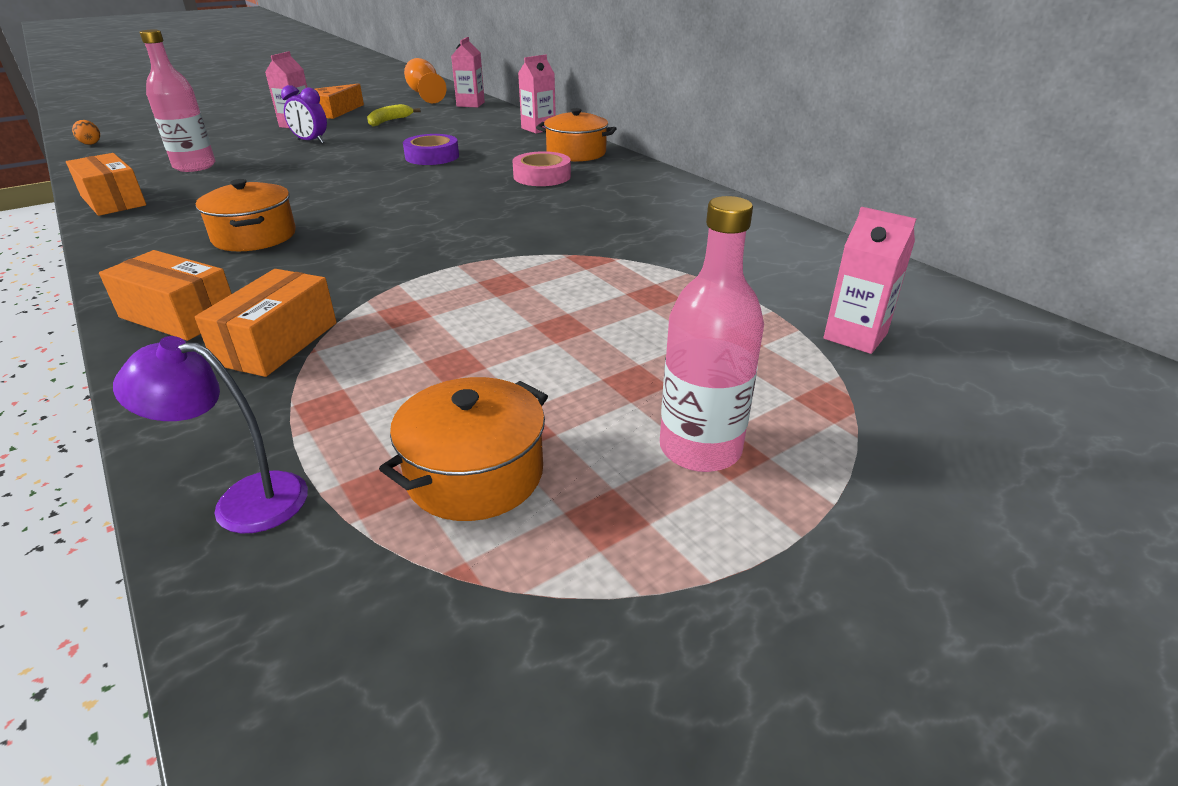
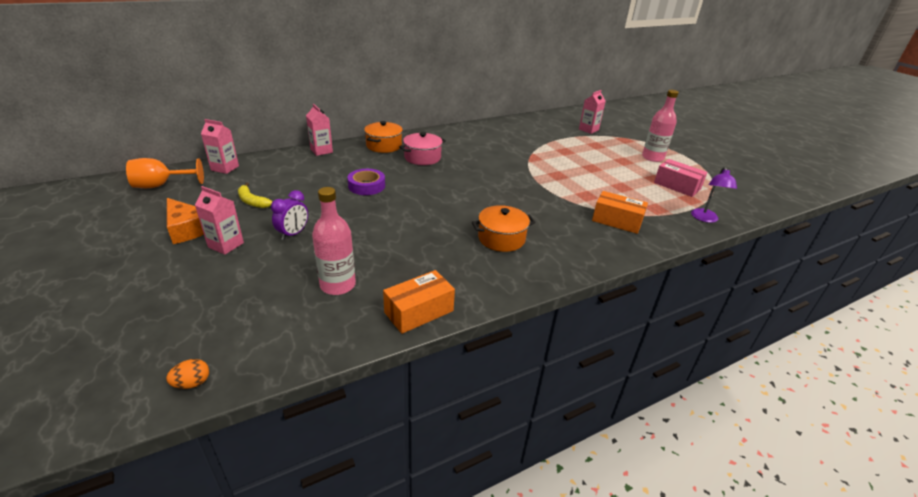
camera: 85 degrees left, 0 degrees up
orange box [99,250,232,341] -> none
orange pot [379,377,548,521] -> pink box [654,159,708,197]
pink tape [513,151,571,186] -> pink pot [399,132,446,165]

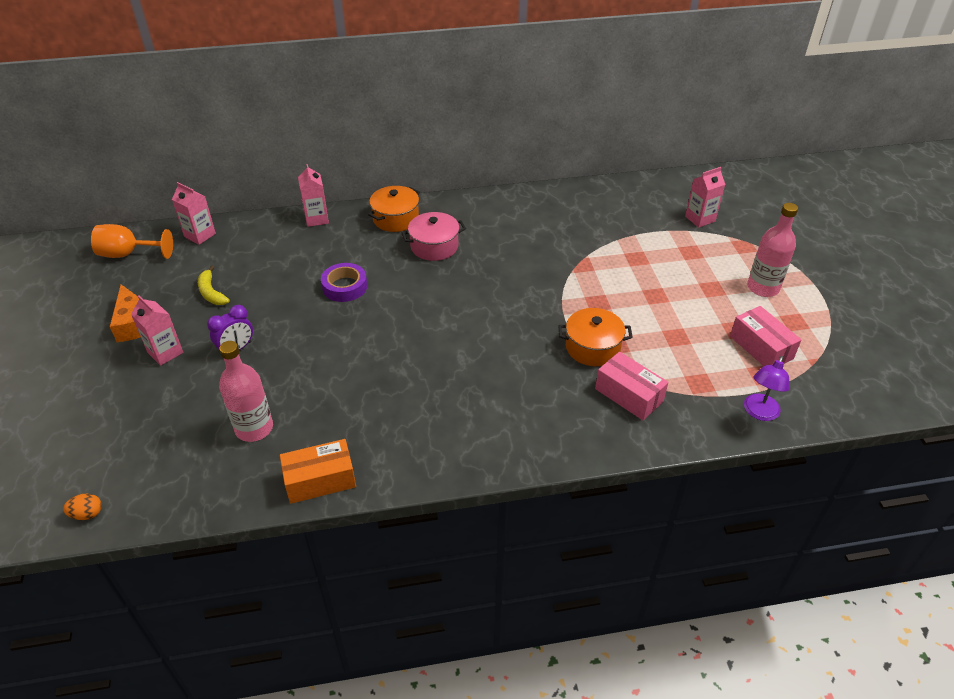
camera: 20 degrees right, 10 degrees up
orange pot [472,205,535,252] -> orange pot moved to [558,308,633,366]
orange box [592,191,648,234] -> pink box [595,352,668,420]

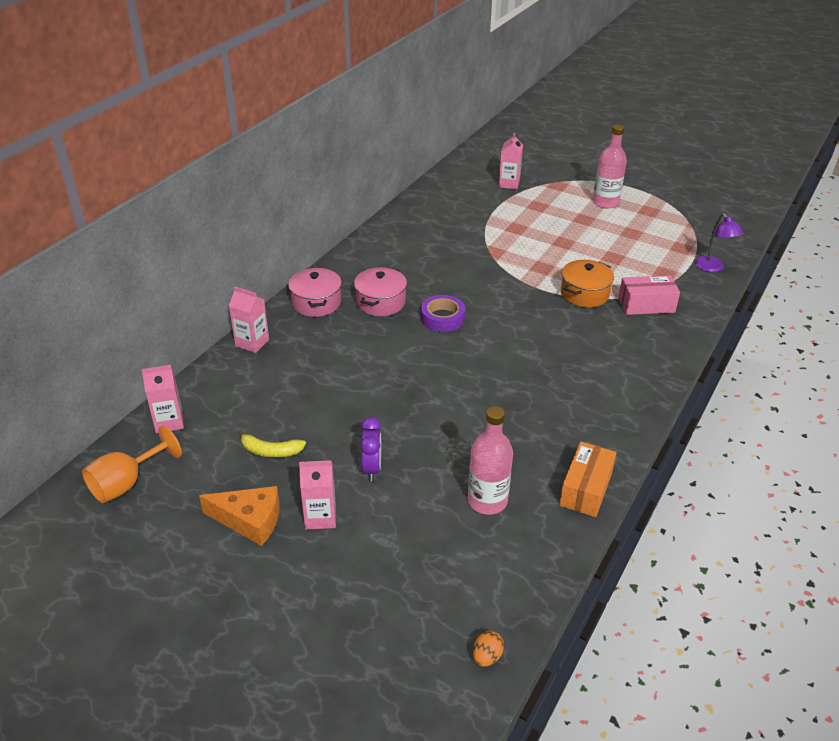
camera: 50 degrees left, 5 degrees down
purple tape [321,263,367,302] -> purple tape moved to [421,295,465,332]
orange pot [368,186,420,232] -> pink pot [288,267,342,317]
pink box [730,306,802,366] -> none

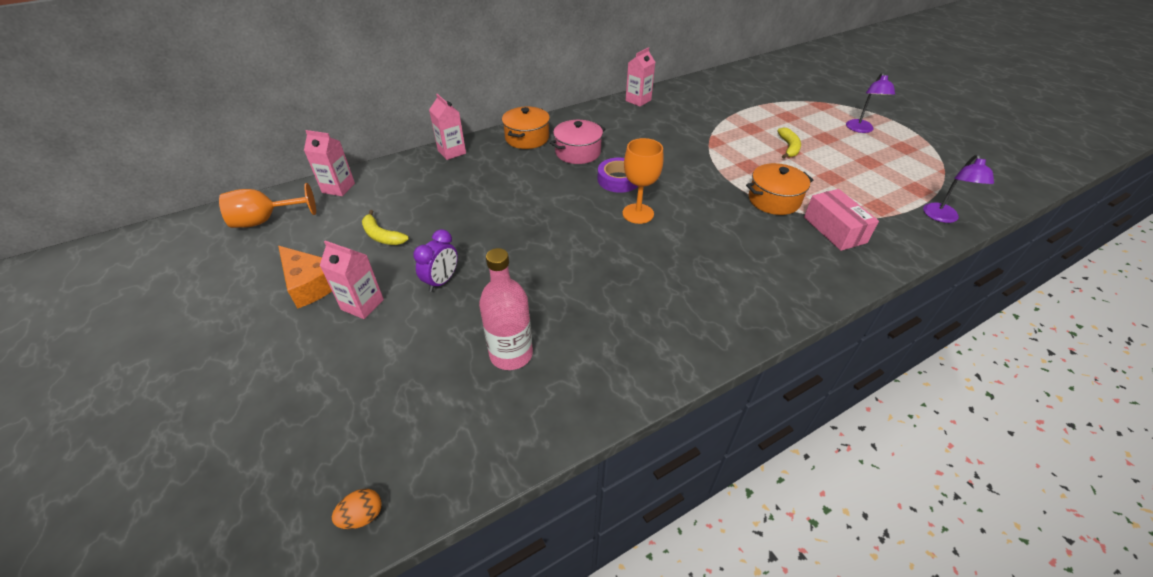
camera: 30 degrees right, 5 degrees up
pink pot [288,267,342,317] -> orange pot [502,107,550,149]
pink carton [498,133,523,189] -> pink carton moved to [626,47,655,107]
orange box [559,441,617,517] -> none
pink bottle [593,124,627,208] -> purple lamp [846,73,895,133]
pink box [618,275,680,315] -> pink box turned 45 degrees clockwise [804,189,879,251]
none -> orange goblet [622,138,664,224]
none -> yellow banana [777,128,801,159]

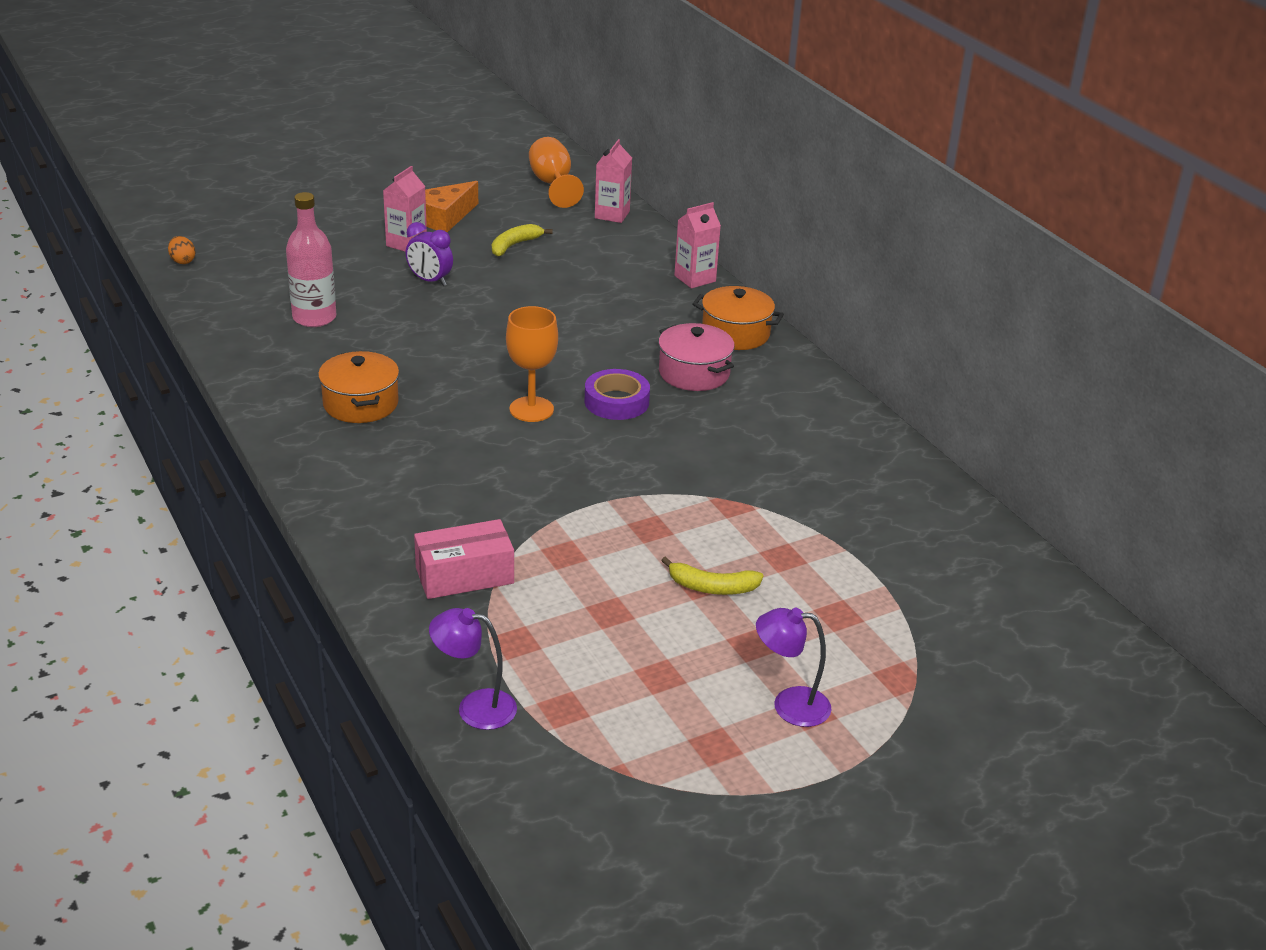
camera: 90 degrees right, 10 degrees down
pink carton [626,47,655,107] -> none
orange pot [746,163,813,215] -> orange pot moved to [318,351,399,423]

